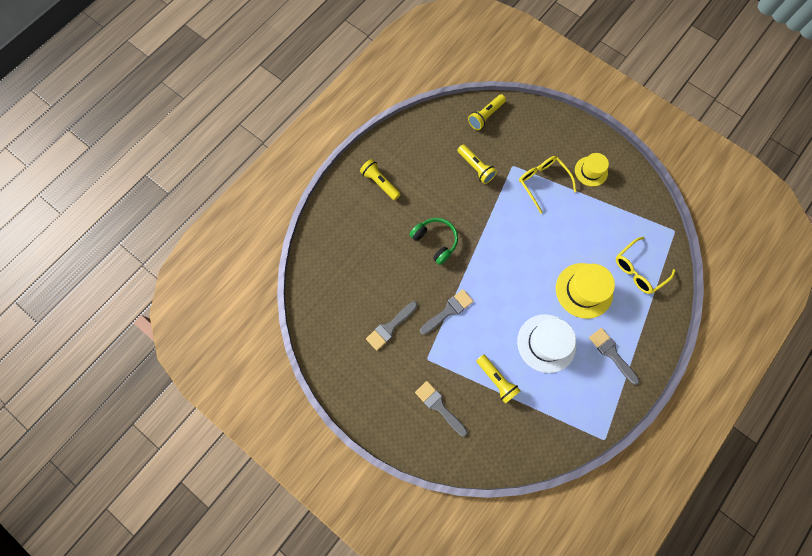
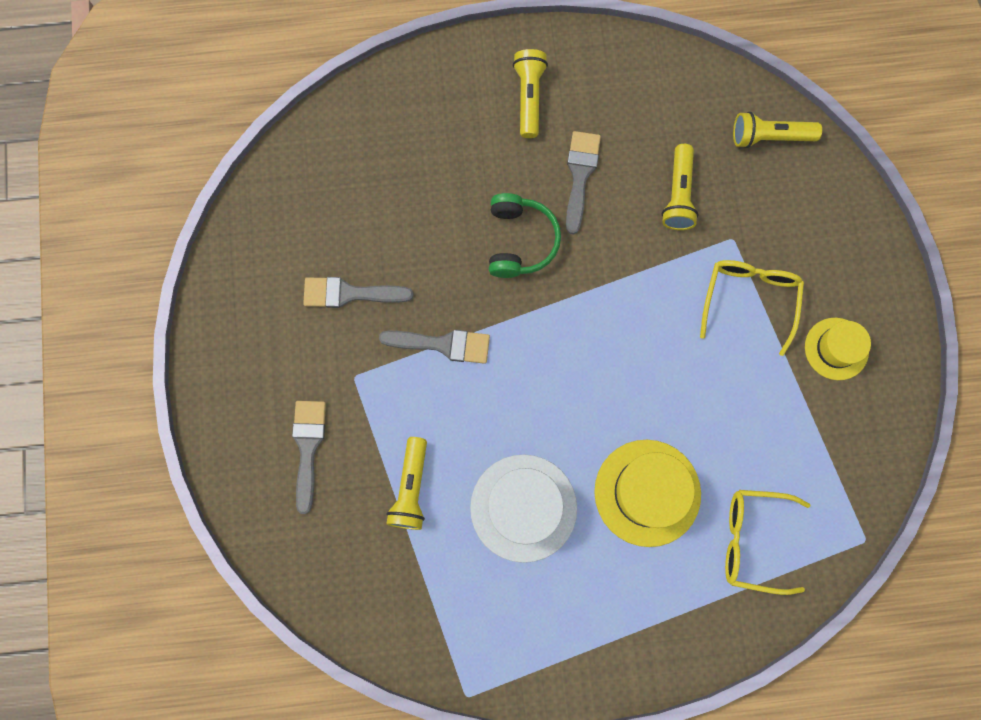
camera: 45 degrees right, 5 degrees up
grey brush [589,328,639,385] -> grey brush moved to [566,131,601,234]

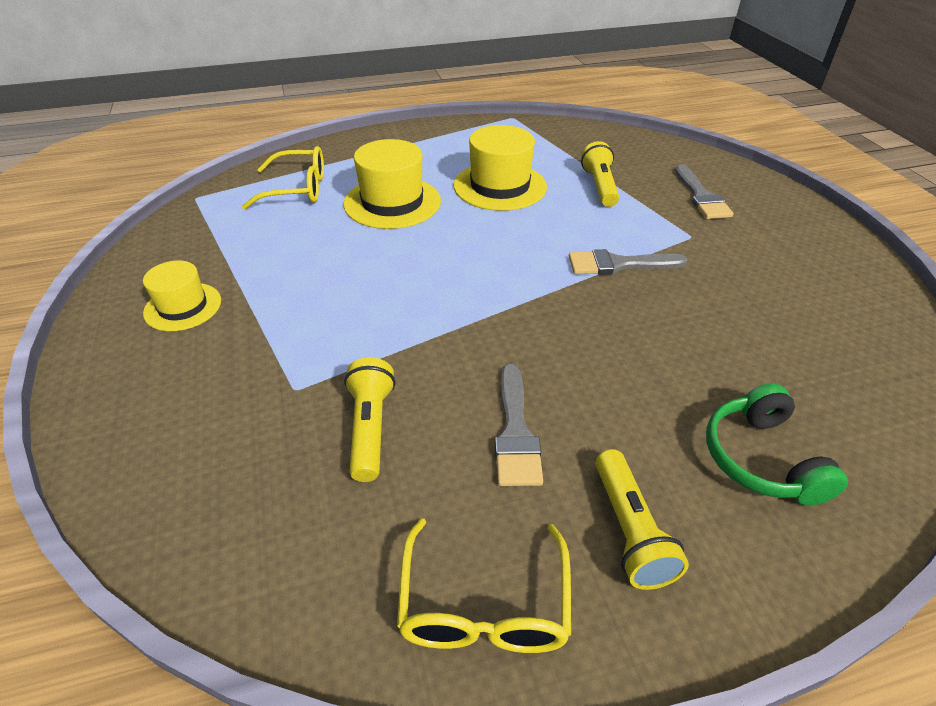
camera: 170 degrees right, 35 degrees down
grey brush [303,277,413,308] -> none
white hat [470,454,577,563] -> yellow hat [453,125,547,211]
green headphones [489,193,561,278] -> green headphones moved to [706,383,848,506]
yellow glasses [700,260,804,356] -> yellow glasses moved to [397,518,571,653]
yellow flashlight [733,112,822,148] -> none

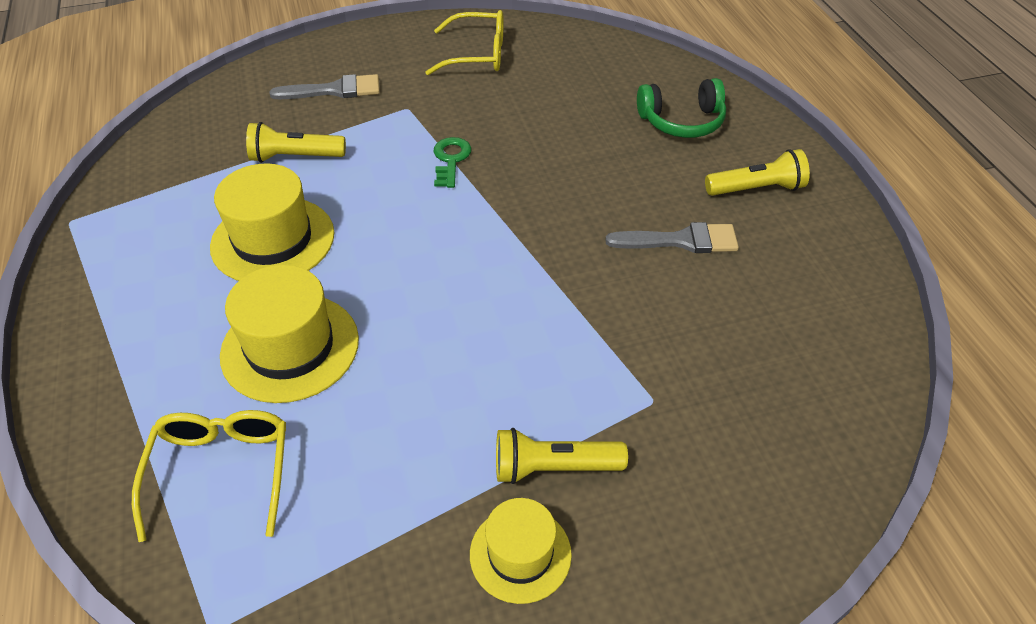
camera: 90 degrees left, 5 degrees up
yellow flashlight [344,357,395,482] -> yellow flashlight moved to [496,428,628,484]
yellow glasses [397,518,571,653] -> yellow glasses moved to [425,10,504,75]
grey brush [569,249,687,275] -> green key [434,137,471,188]

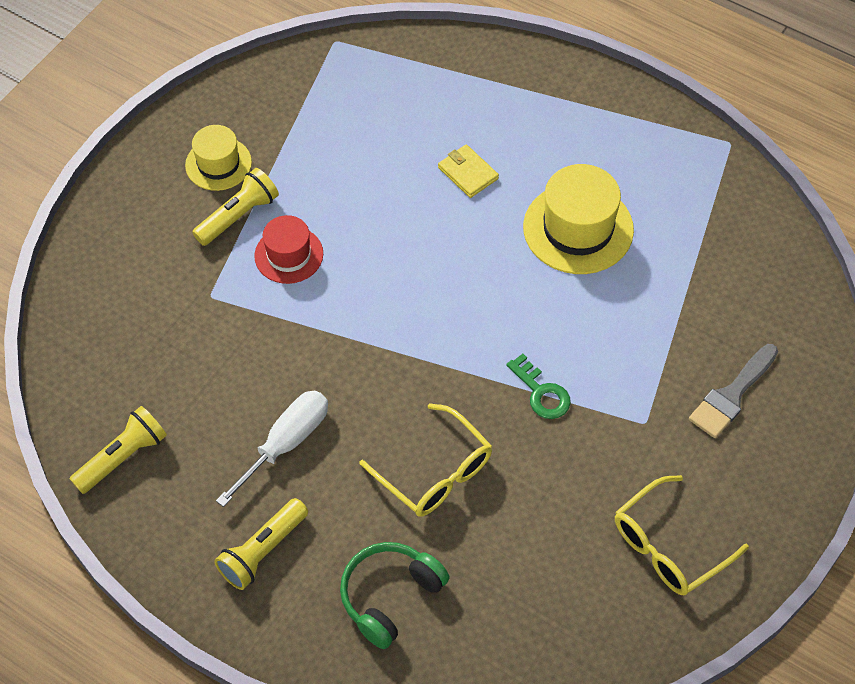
camera: 140 degrees right, 10 degrees up
yellow glasses [132,410,286,542] -> yellow glasses moved to [360,403,492,517]
yellow hat [220,265,359,403] -> yellow wallet [438,145,499,198]
yellow flashlight [246,122,346,163] -> yellow flashlight moved to [70,406,167,494]
grey brush [605,222,739,253] -> white screwdriver [216,391,328,507]
none -> red hat [254,215,323,284]

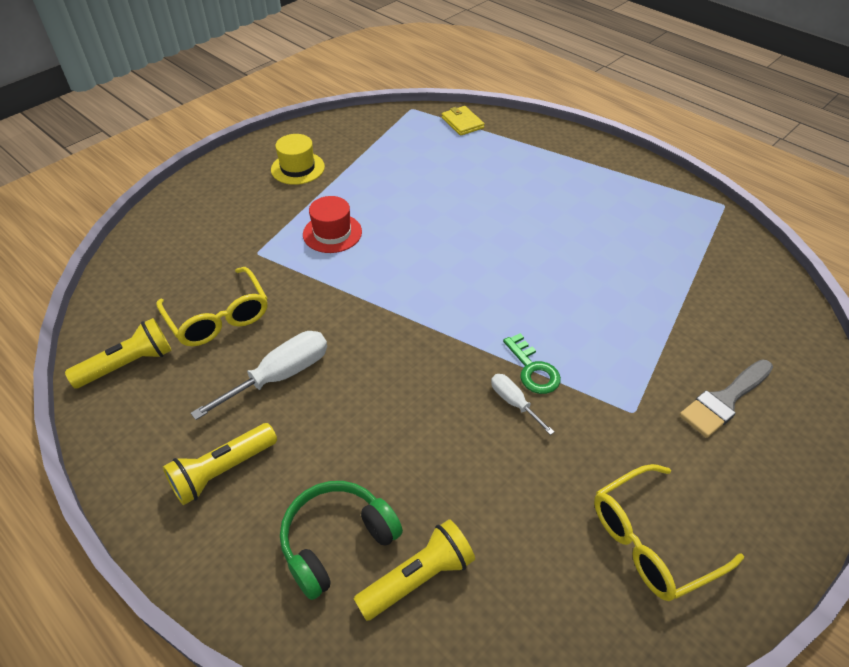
camera: 10 degrees right, 10 degrees down
yellow flashlight [192,168,279,246] -> yellow flashlight moved to [354,519,475,621]
yellow glasses [360,403,492,517] -> yellow glasses moved to [156,267,267,346]
yellow wallet [438,145,499,198] -> yellow wallet moved to [441,106,485,136]
yellow hat [523,164,634,274] -> none
none -> white screwdriver [491,374,554,435]

